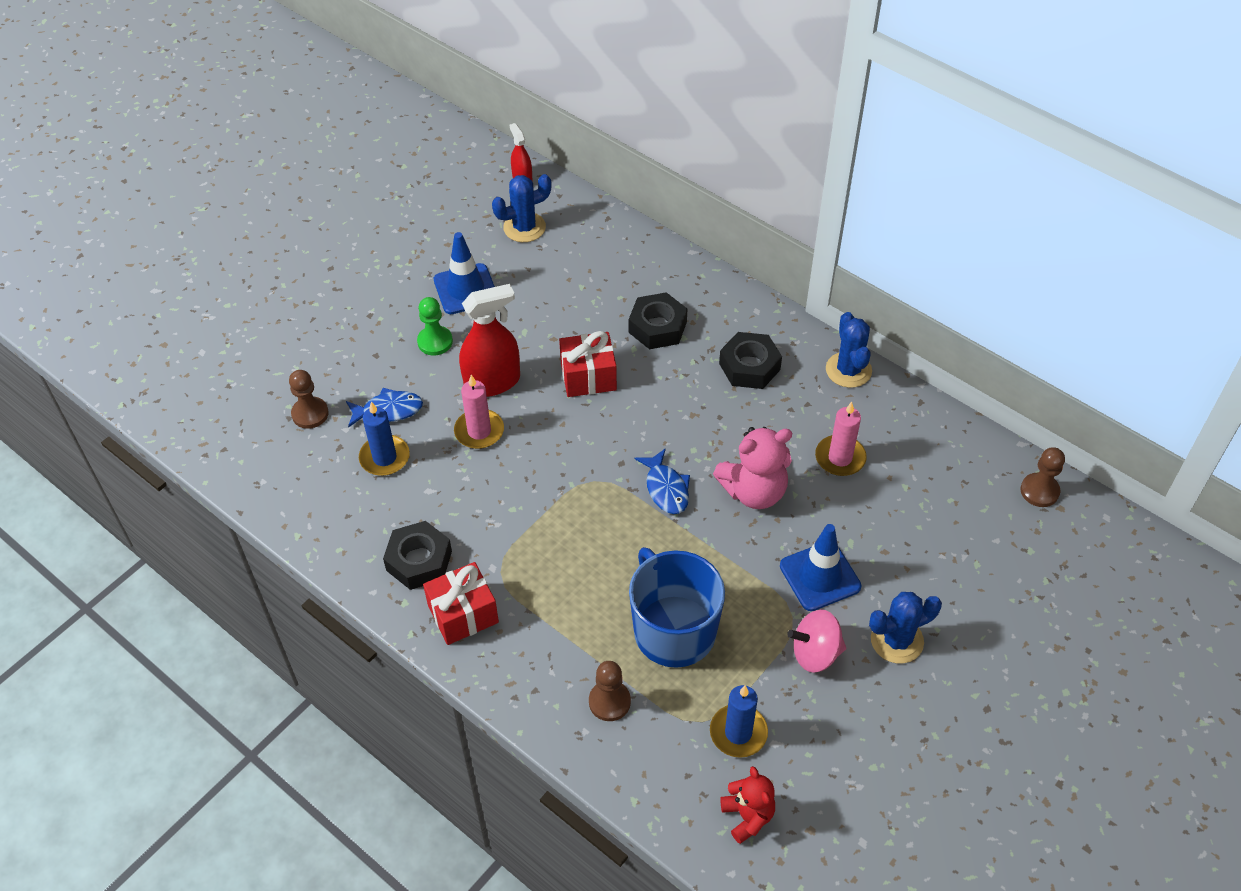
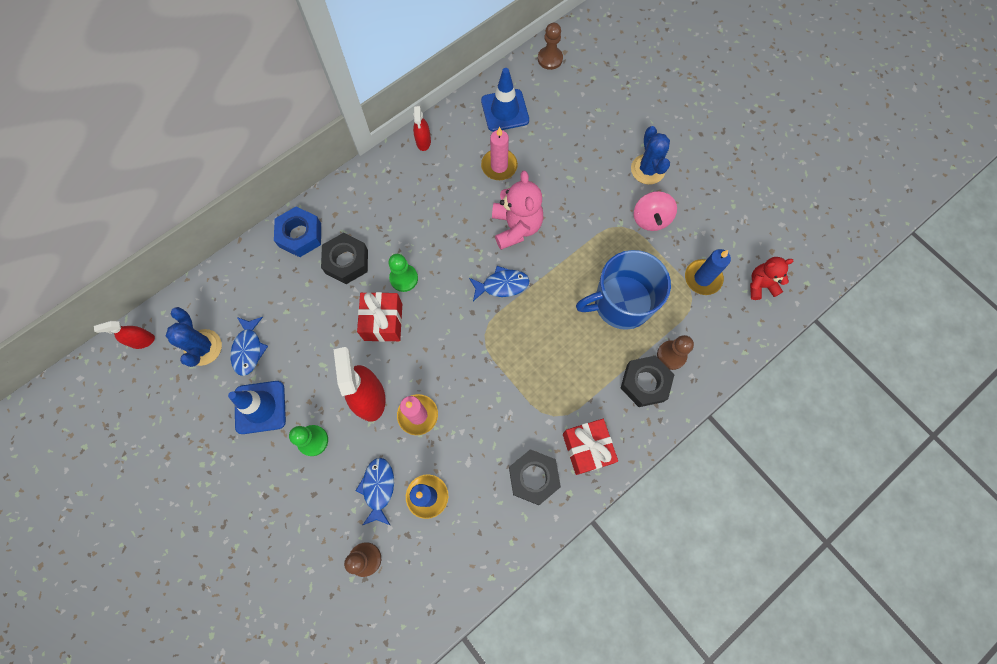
camera: 80 degrees left, 20 degrees up
black nut [719,332,782,389] -> black nut moved to [621,356,675,407]
blue traffic cone [780,524,861,611] -> blue traffic cone moved to [481,68,529,132]
blue cactus [826,312,872,388] -> red spray bottle [413,105,431,151]
none -> blue fish [231,317,268,376]
none -> blue nut [274,207,321,257]
none -> green pawn [388,254,418,292]

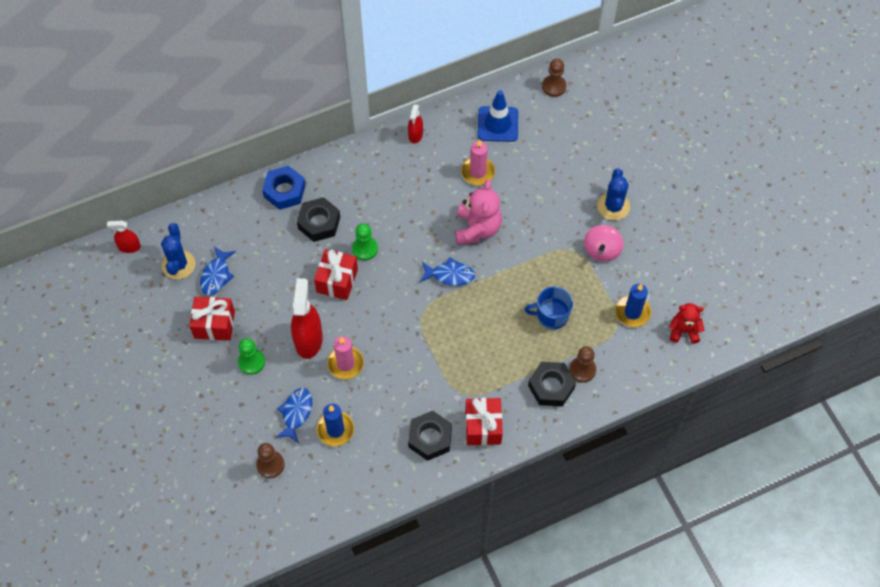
camera: 15 degrees right, 10 degrees down
blue traffic cone [228,381,286,434] -> red gift [190,297,235,341]
blue mug [576,250,671,330] -> blue mug [525,286,573,330], size x0.59

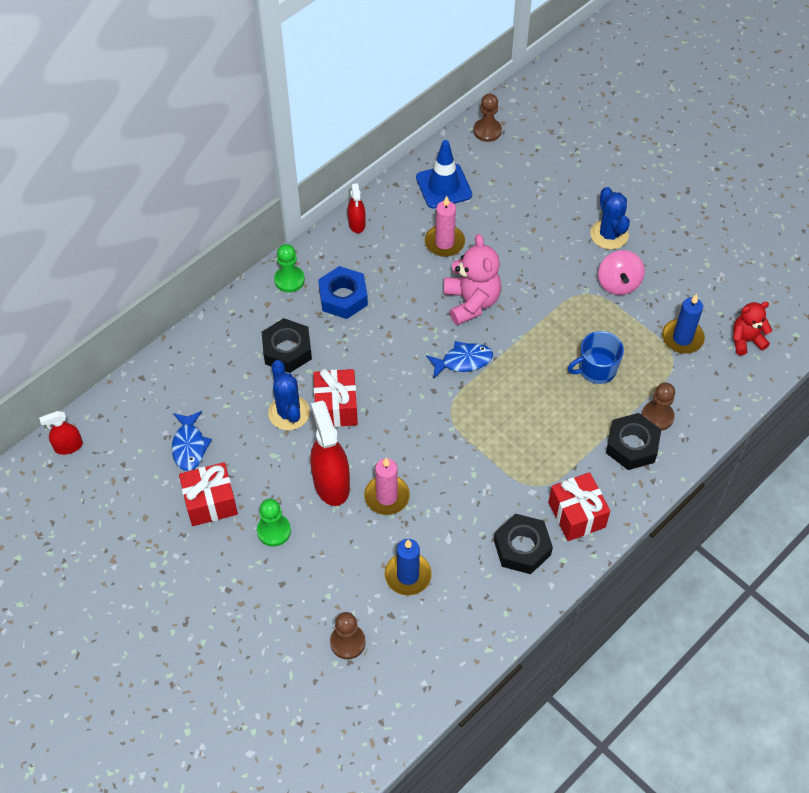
camera: 20 degrees left, 5 degrees down
blue cactus [161,223,195,279] -> blue cactus moved to [268,360,310,430]
blue nut [262,166,306,210] -> blue nut moved to [318,266,368,319]
blue fish [276,388,312,443] -> none
green pawn [352,223,378,261] -> green pawn moved to [274,244,305,292]

